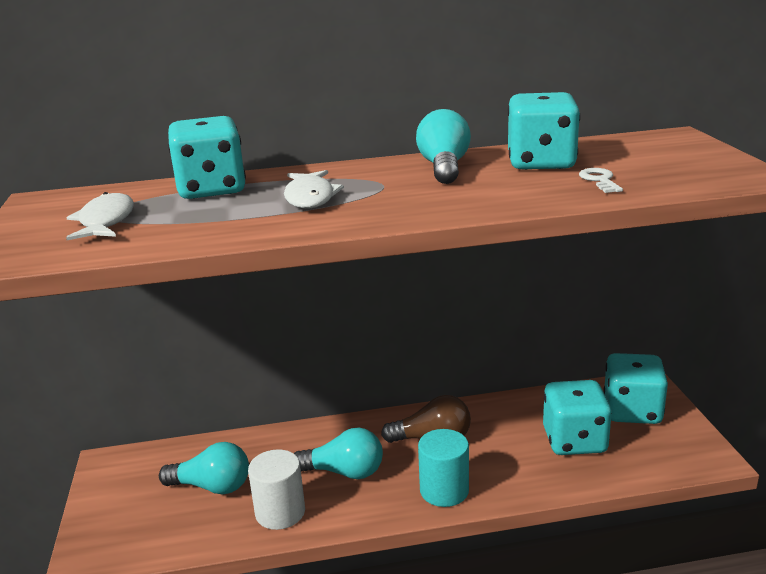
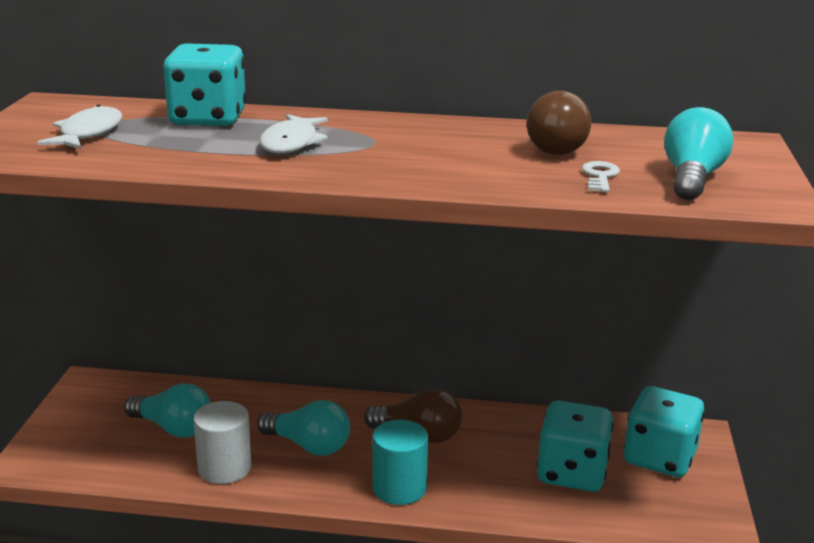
camera: 15 degrees right, 0 degrees up
turquoise light bulb [416,109,471,184] -> turquoise light bulb moved to [664,107,733,200]
turquoise dice [508,92,580,170] -> brown light bulb [527,91,591,155]

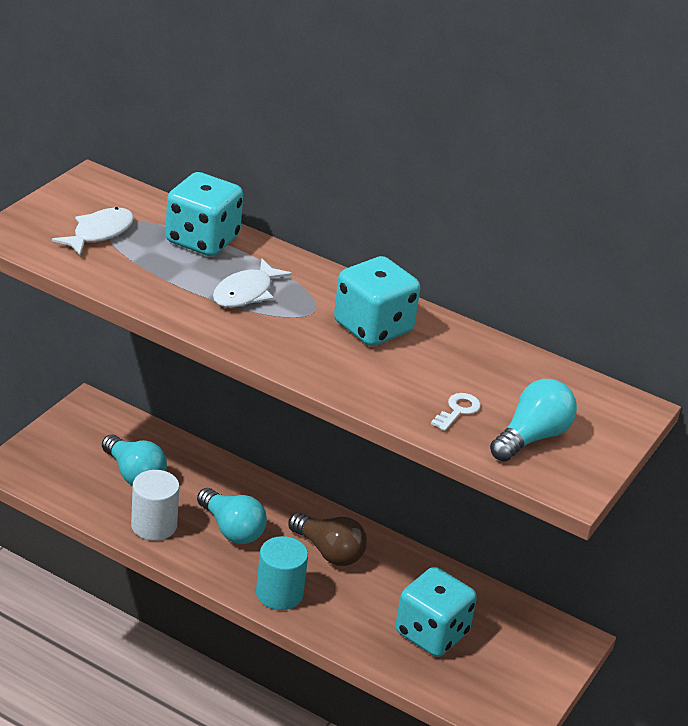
camera: 20 degrees right, 10 degrees up
brown light bulb [527,91,591,155] -> none
turquoise dice [624,386,705,477] -> turquoise dice moved to [334,256,420,346]

